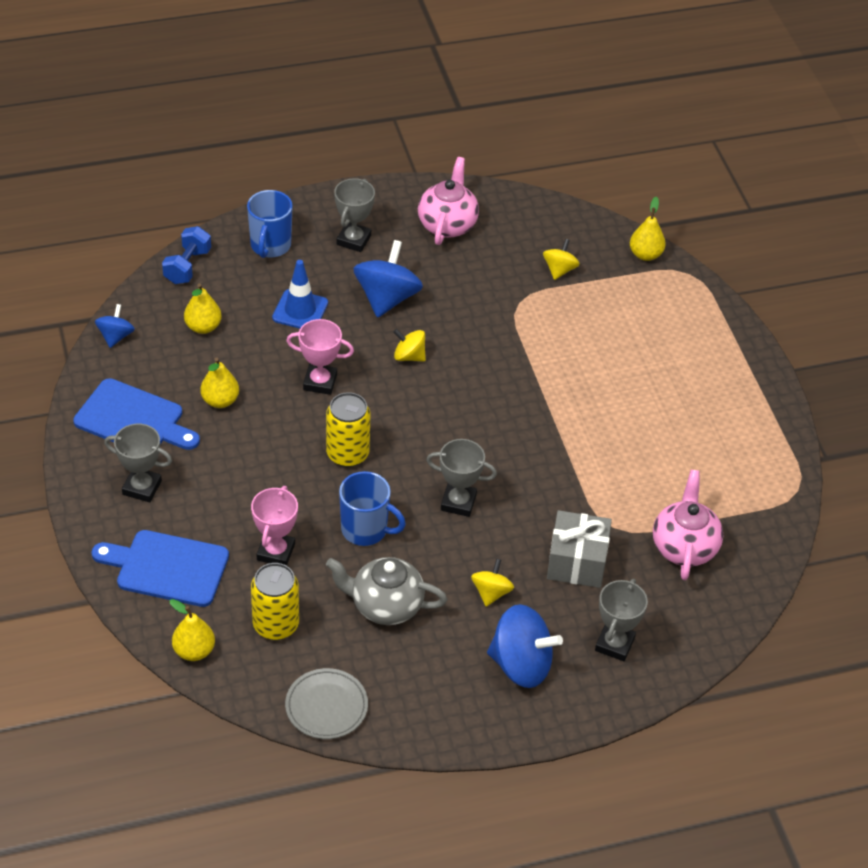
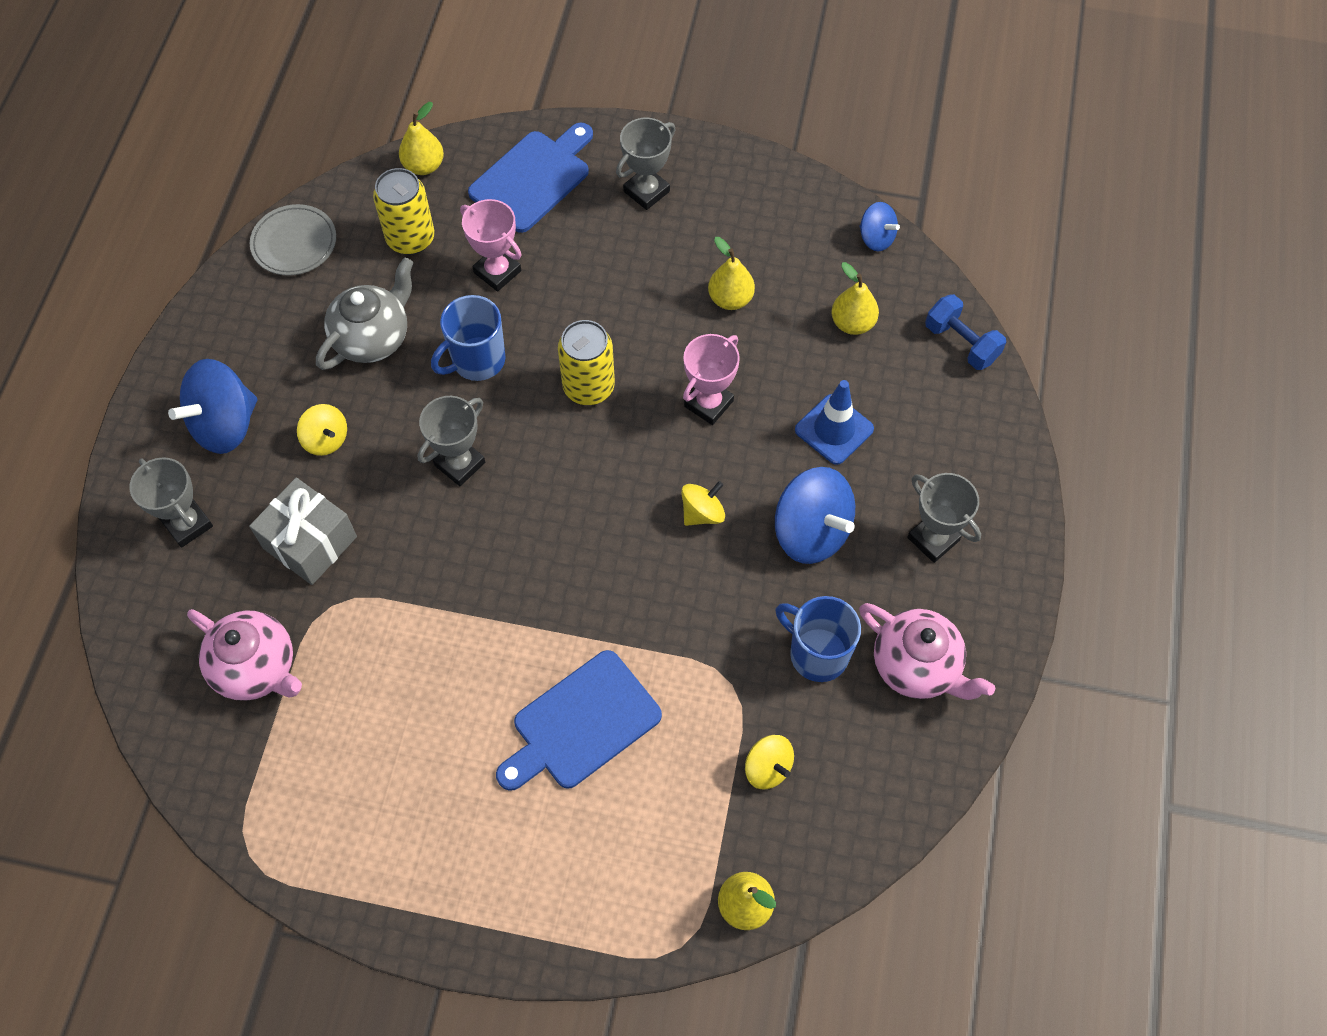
camera: 120 degrees right, 15 degrees up
blue cutting board [73,378,200,450] -> blue cutting board moved to [496,650,662,791]
blue mug [247,190,293,258] -> blue mug moved to [775,596,861,682]

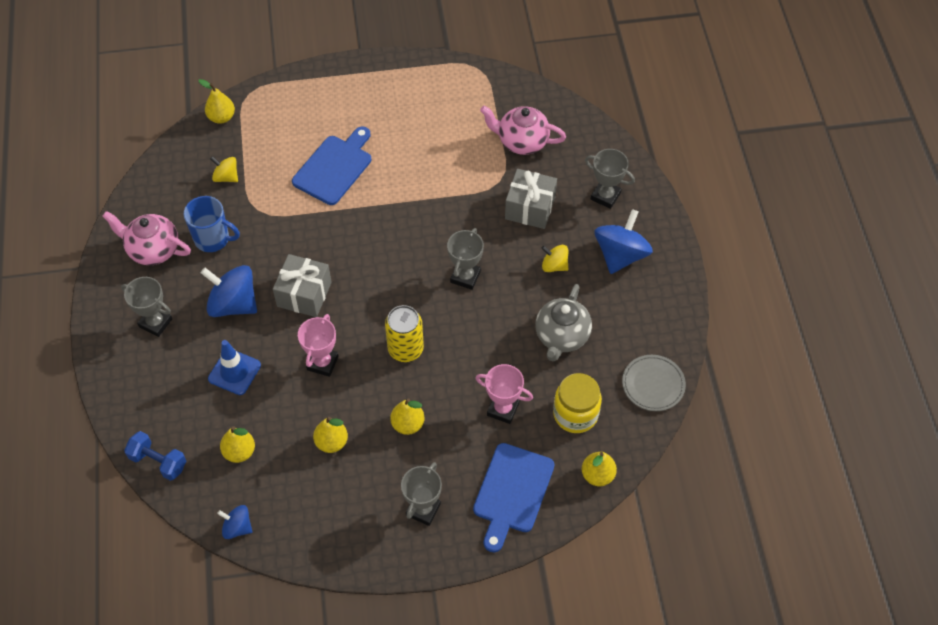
camera: 160 degrees right, 5 degrees down
yellow can [373,168,435,255] -> yellow jar [553,373,602,433]
blue mug [431,295,506,381] -> none
yellow spinning top [681,481,725,526] -> grey gift [273,254,332,317]
none -> yellow pear [390,398,424,435]

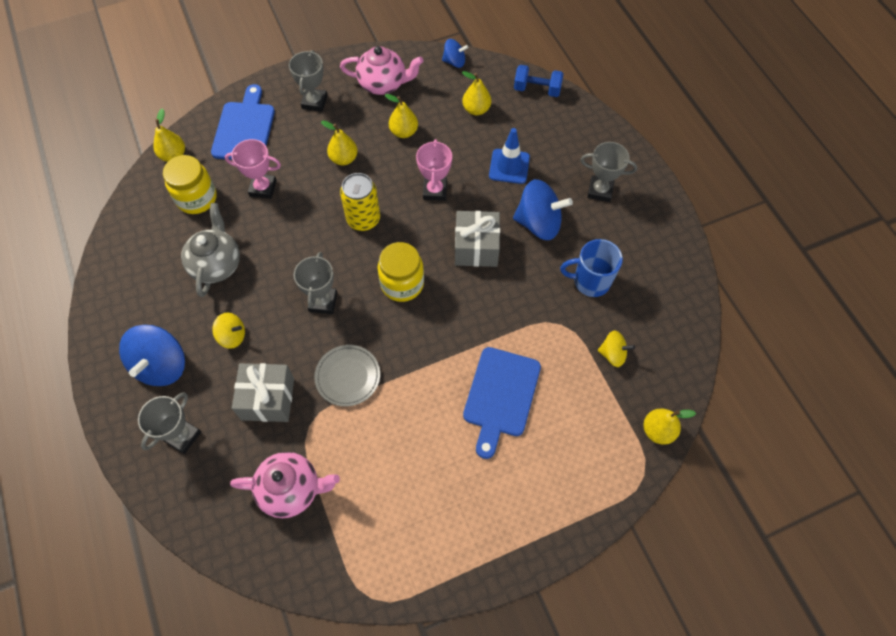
camera: 165 degrees right, 5 degrees up
pink teapot [102,211,191,265] -> pink teapot moved to [340,46,423,95]
grey trophy [585,149,635,209] -> grey trophy turned 75 degrees counterclockwise [138,392,201,454]
grey plate [622,355,686,411] -> grey plate moved to [314,345,380,407]
none -> yellow jar [377,242,424,302]

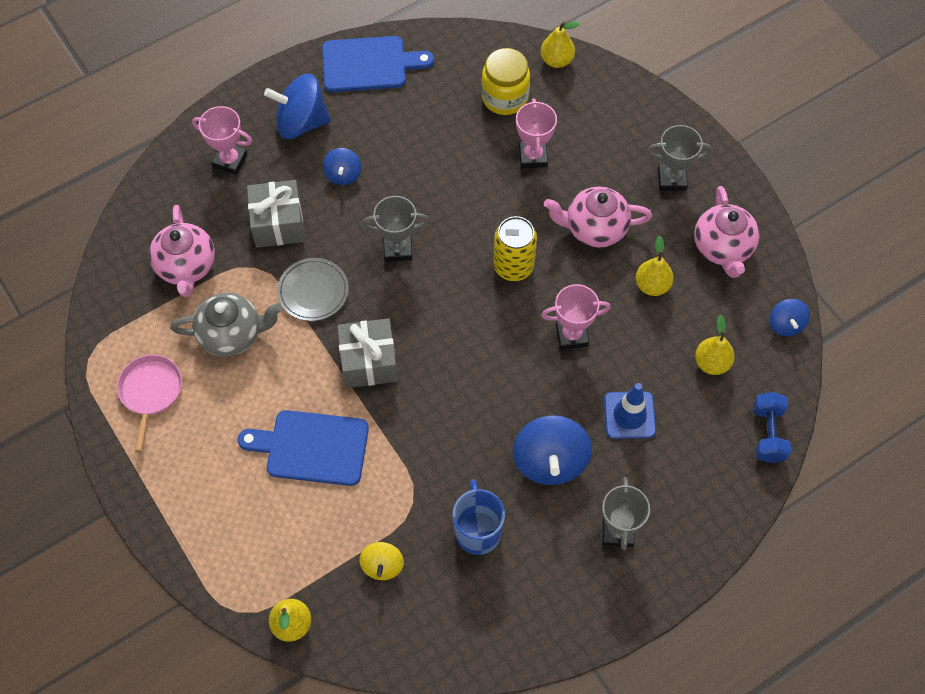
camera: 80 degrees right, 0 degrees up
grey trophy [138,392,201,454] -> pink trophy [192,106,252,175]
grey teapot [181,203,240,297] -> grey teapot moved to [170,293,282,357]
blue cutting board [211,84,275,160] -> blue cutting board moved to [322,36,434,92]
yellow spinning top [212,313,245,349] -> blue spinning top [323,148,361,185]
yellow pear [321,121,358,165] -> pink teapot [544,186,652,248]
yellow jar [377,242,424,302] -> none
grey gift [455,211,500,267] -> grey gift moved to [337,318,398,388]
none -> pink pan [117,355,182,452]

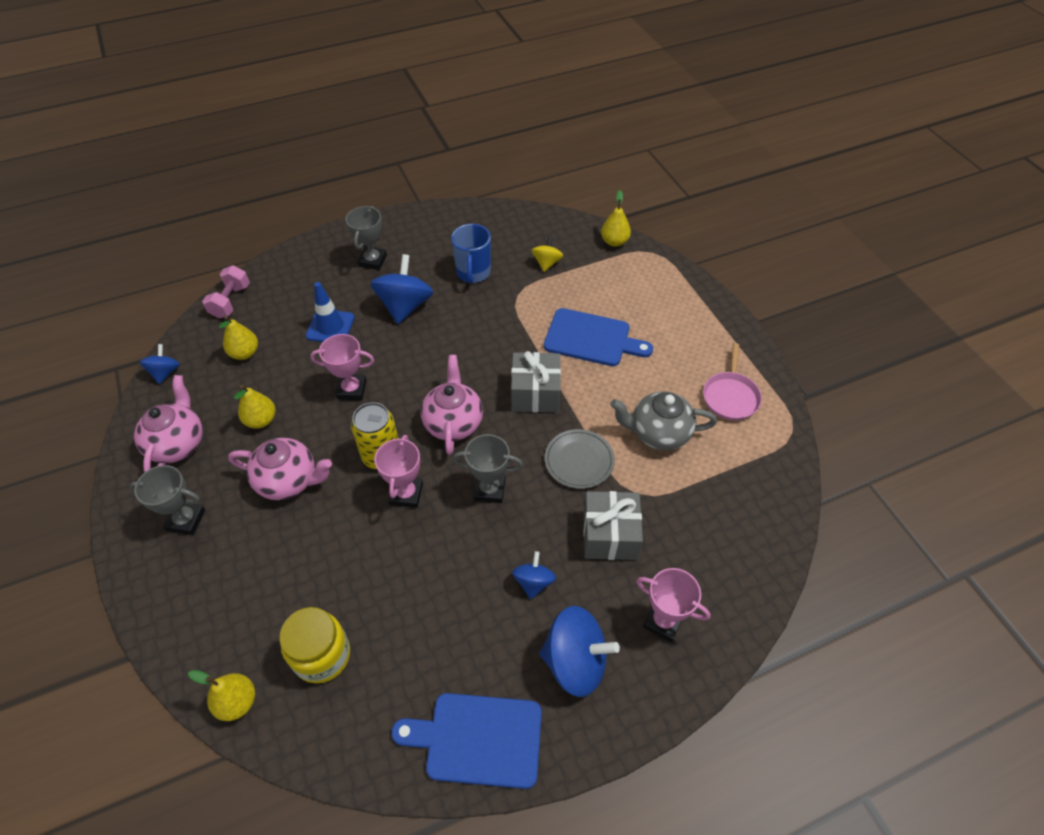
camera: 170 degrees left, 10 degrees down
pink teapot [149,205,215,297] -> pink teapot moved to [421,355,483,455]
pink trophy [516,98,557,168] -> pink trophy moved to [374,435,423,508]
blue dumbbell [753,392,791,463] -> pink dumbbell [202,265,250,318]

